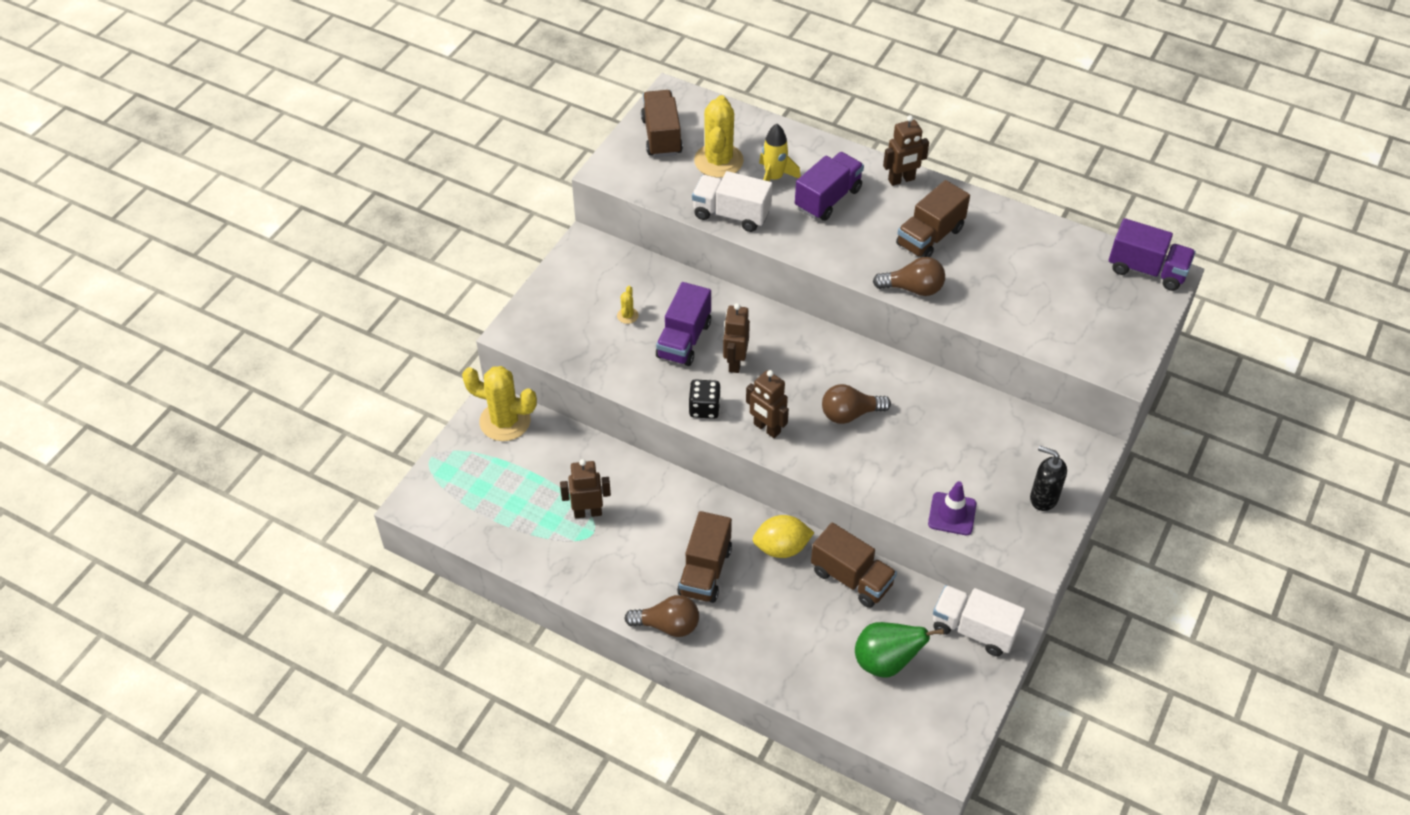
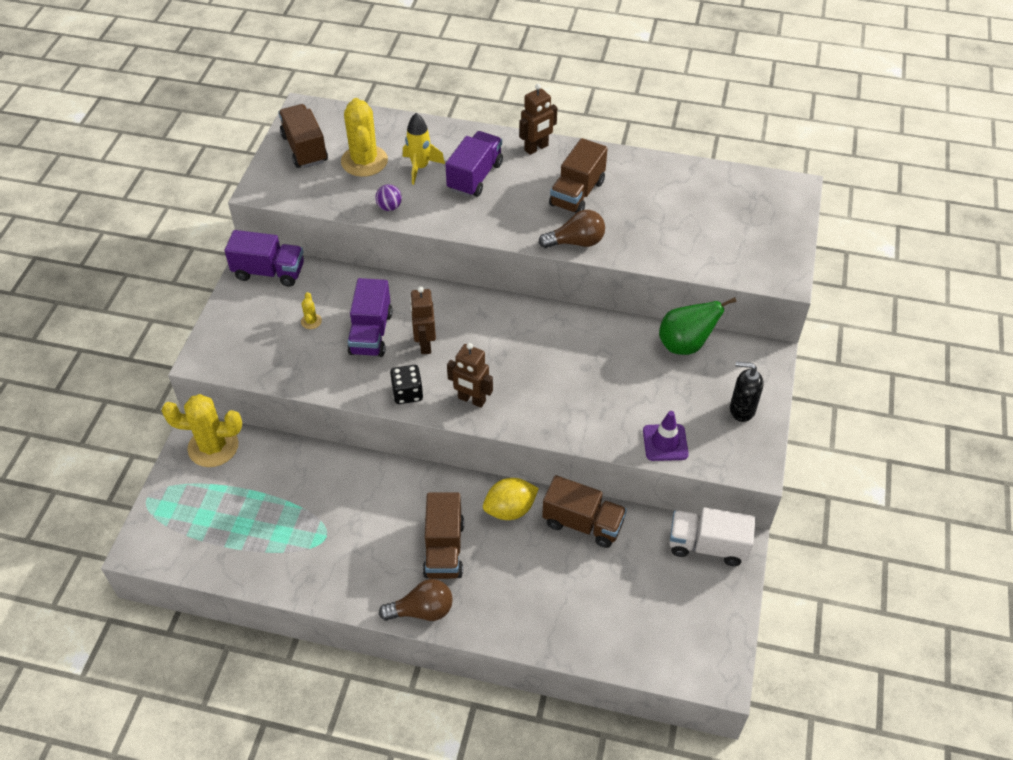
camera: 15 degrees left, 0 degrees up
brown robot [560,459,611,518] -> none
white truck [692,171,773,232] -> purple ball [375,184,402,211]
brown light bulb [822,384,891,424] -> none
green pear [855,622,944,678] -> green pear moved to [659,297,737,355]
purple truck [1109,218,1196,291] -> purple truck moved to [225,230,304,287]

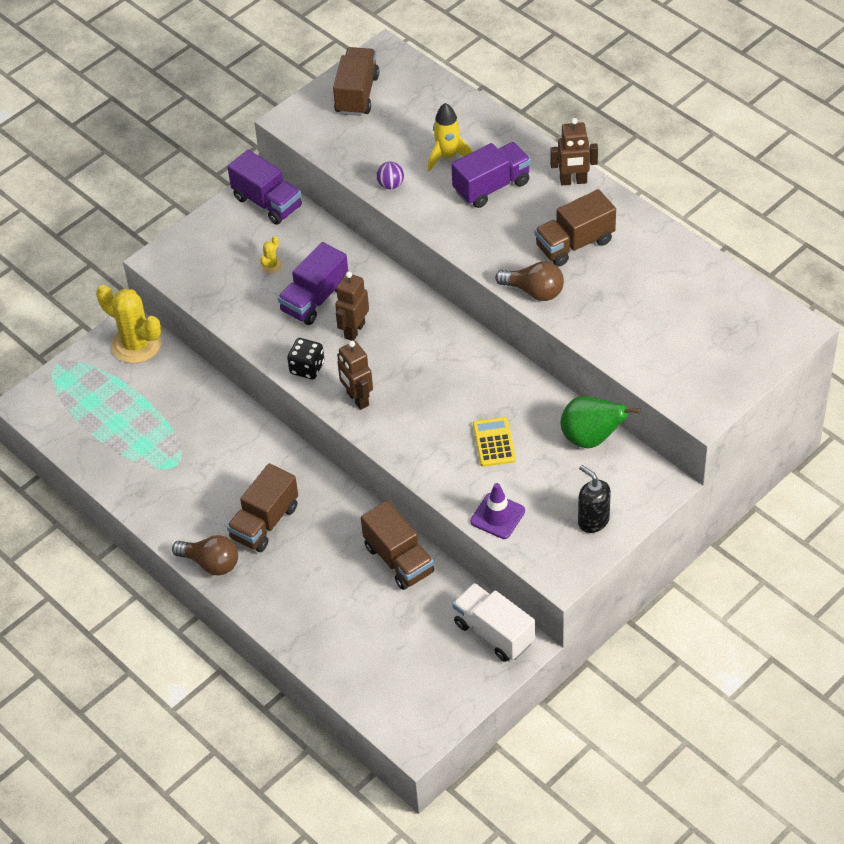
camera: 35 degrees right, 0 degrees up
yellow cactus [341,98,388,177] -> none
yellow lemon [483,478,539,520] -> none
none -> yellow calculator [473,417,516,467]

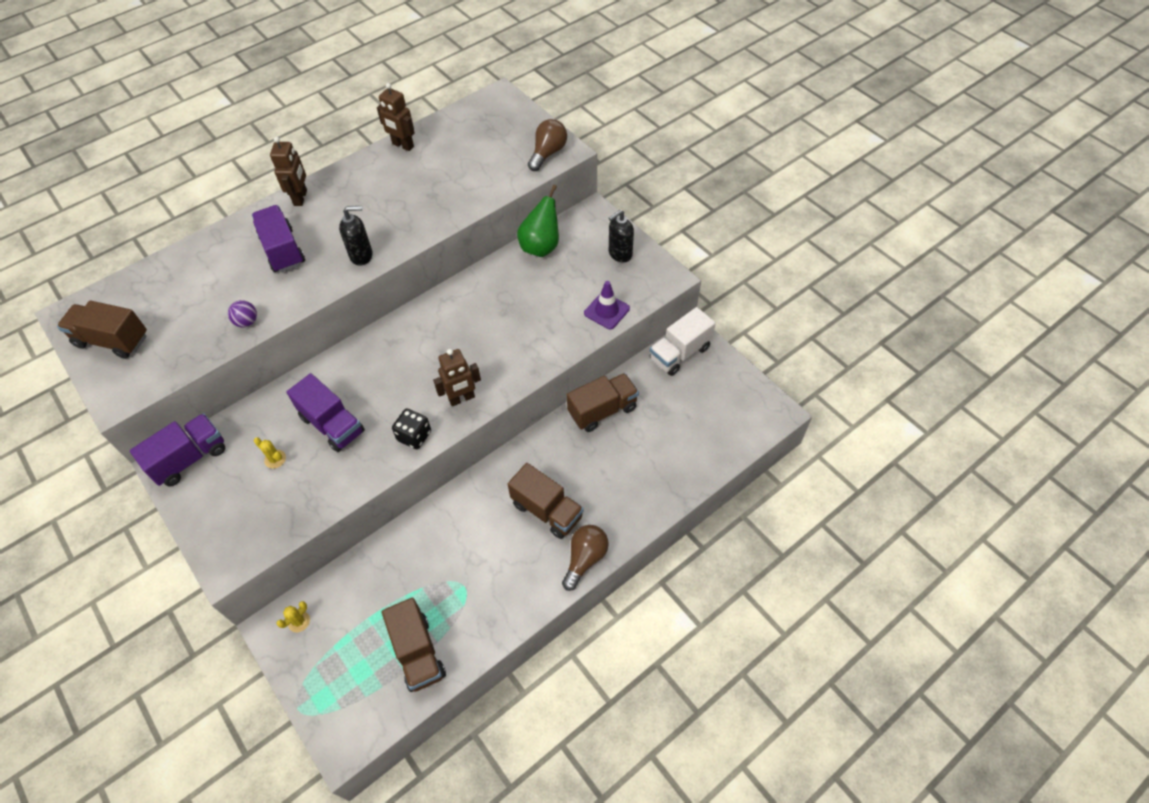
camera: 85 degrees left, 5 degrees up
yellow cactus [96,285,161,363] -> yellow cactus [277,601,310,632], size x0.42
brown robot [335,272,369,341] -> brown robot moved to [377,83,415,151]
yellow rocket [428,103,473,172] -> none
yellow calculator [473,417,516,467] -> none
brown light bulb [495,261,564,301] -> brown light bulb moved to [528,119,567,171]
brown truck [534,189,616,267] -> brown truck moved to [382,598,446,692]
none -> black soap dispenser [339,206,373,266]

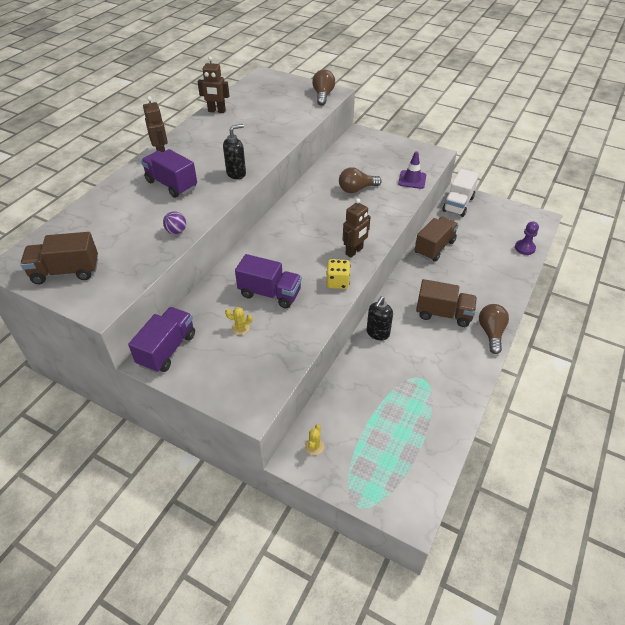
camera: 25 degrees left, 10 degrees down
brown truck [382,598,446,692] -> none
black dice [392,408,431,449] -> yellow dice [326,259,350,289]
green pear [517,185,559,257] -> none
black soap dispenser [609,210,634,262] -> black soap dispenser moved to [367,296,393,340]
none -> brown light bulb [339,167,382,193]
none -> purple pawn [515,221,539,255]

